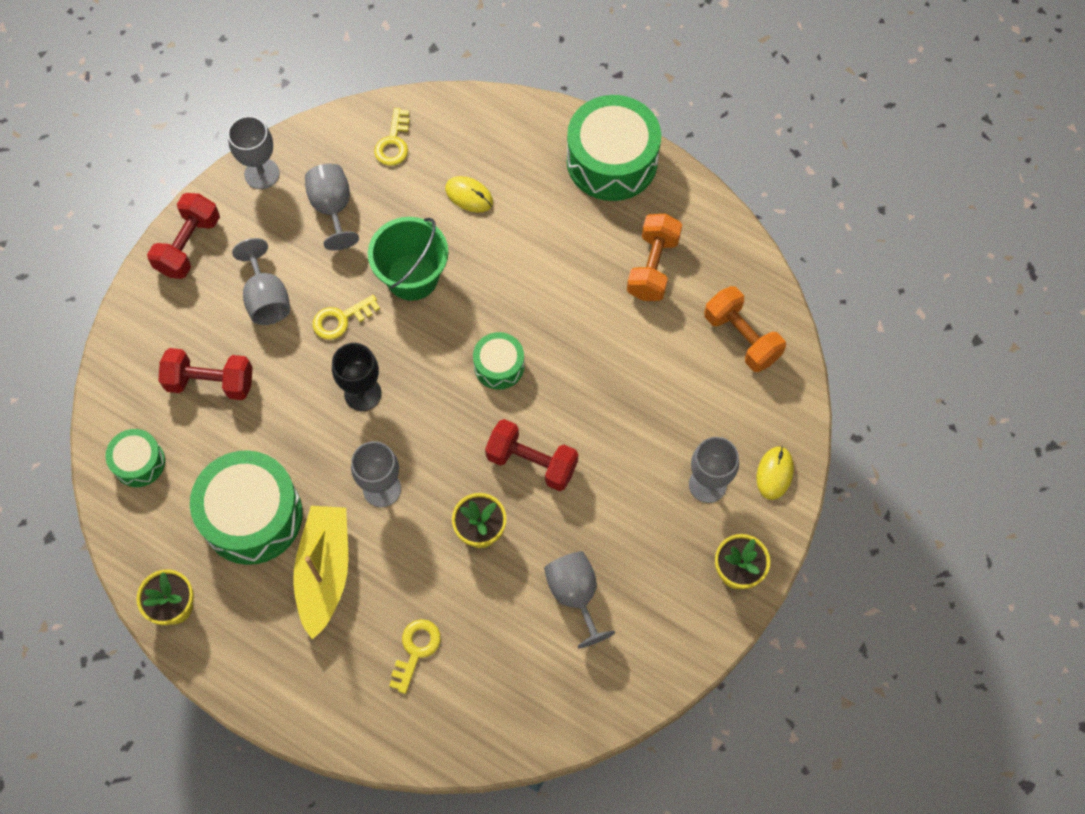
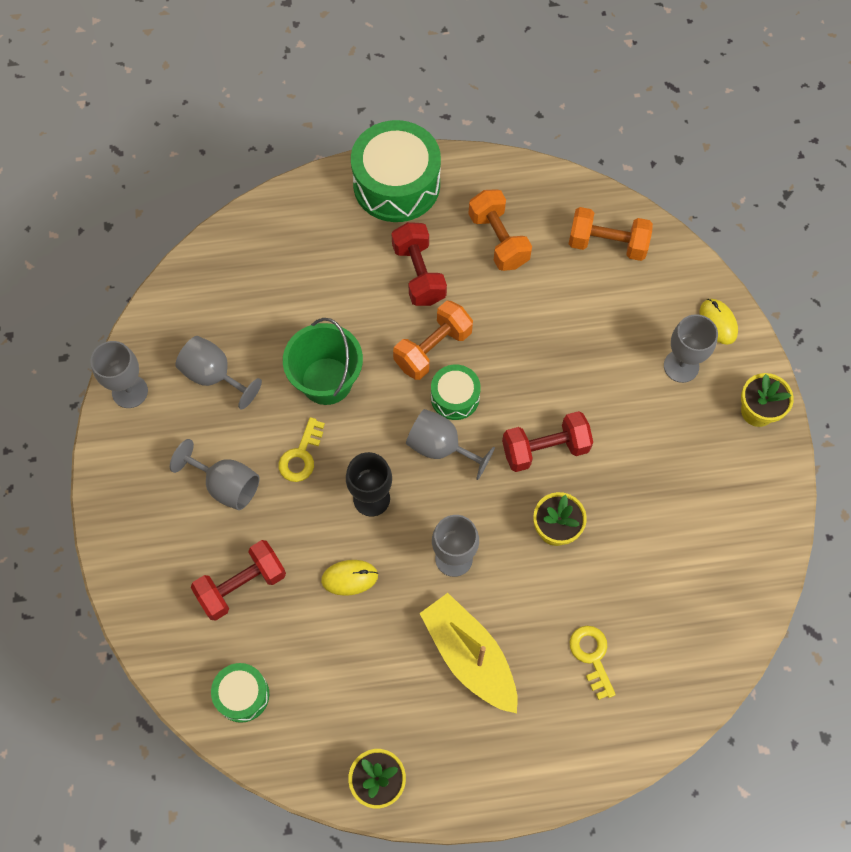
camera: 40 degrees left, 0 degrees up
red dumbbell [147,193,220,279] -> red dumbbell moved to [392,222,447,306]
green drum [190,450,303,565] -> none
yellow key [374,108,410,166] -> none
yellow mouse [445,176,493,213] -> yellow mouse moved to [321,560,378,596]
grey goblet [544,551,615,648] -> grey goblet moved to [406,409,495,480]
none -> orange dumbbell [393,301,473,380]

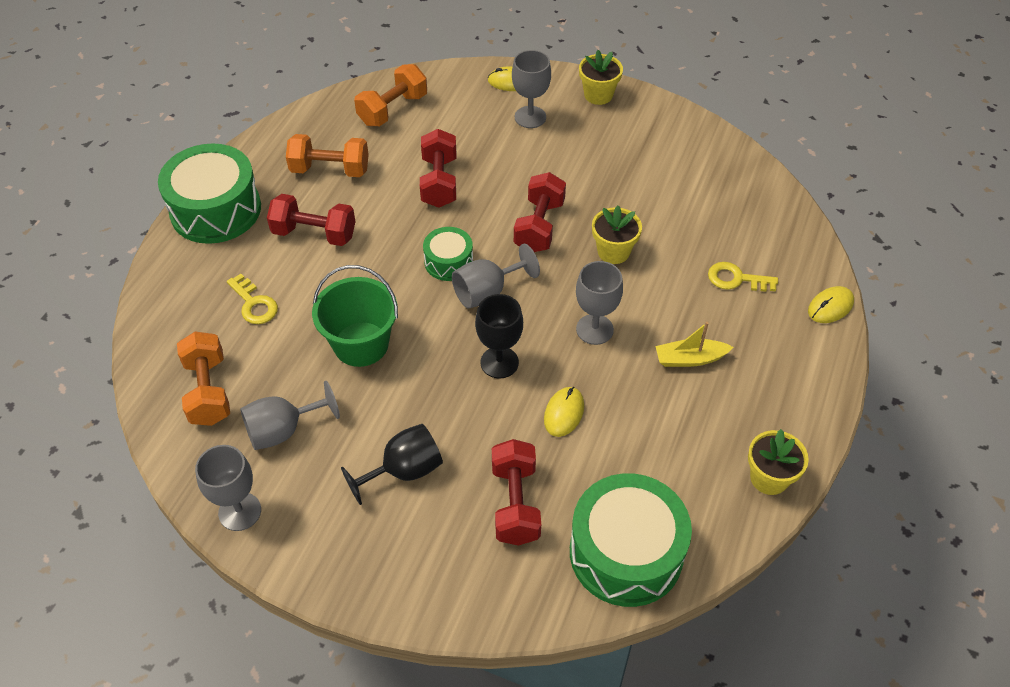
camera: 60 degrees left, 15 degrees down
grey goblet [170,439,260,510] -> black goblet [341,424,443,505]
green drum [211,663,269,723] -> green drum [570,473,692,607], size x1.92
yellow key [279,417,325,482] -> yellow key moved to [227,274,278,324]
orange dumbbell [393,301,473,380] -> orange dumbbell moved to [177,332,230,426]
yellow boat [419,593,518,713] -> yellow boat [656,322,733,367], size x0.58
none -> red dumbbell [420,129,456,208]
none -> yellow mouse [808,286,854,323]

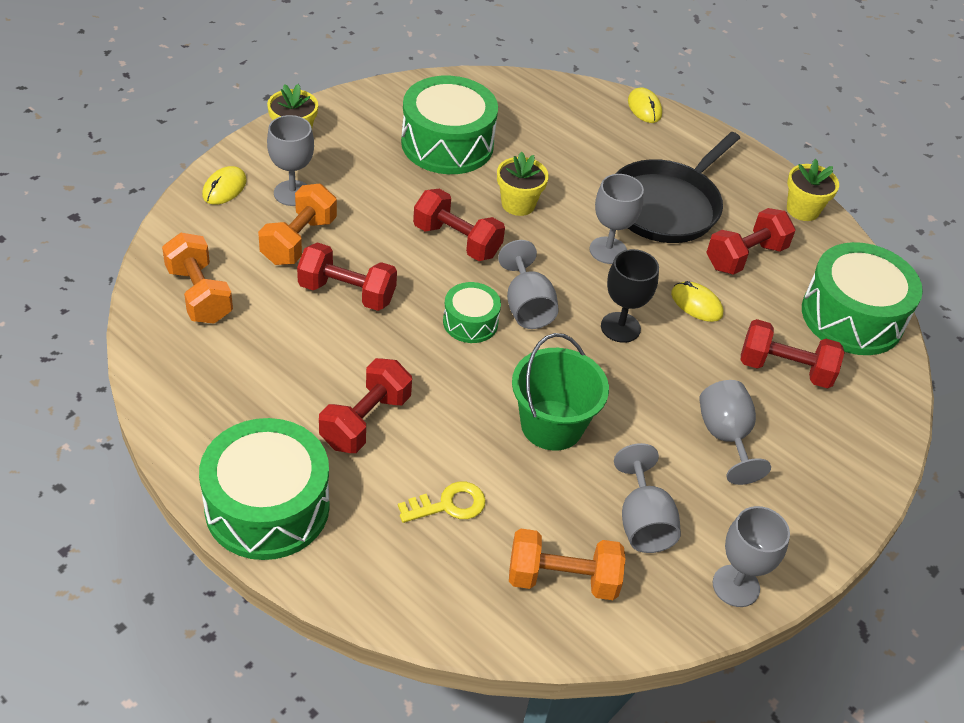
camera: 75 degrees left, 5 degrees down
orange dumbbell [286,134,369,177] -> orange dumbbell moved to [258,184,337,265]
black goblet [341,424,443,505] -> grey goblet [699,380,771,485]
yellow boat [656,322,733,367] -> black pan [615,132,740,243]
yellow key [708,262,778,292] -> none
none -> green drum [401,76,498,174]
none -> red dumbbell [706,208,796,275]

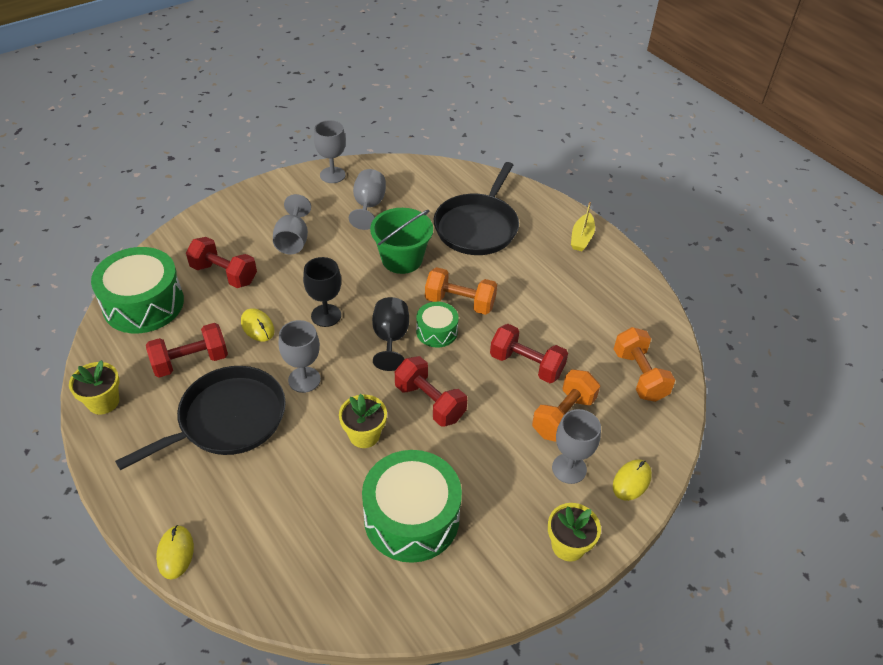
camera: 165 degrees left, 0 degrees up
green drum [199,418,330,560] -> yellow boat [571,202,595,251]
red dumbbell [319,358,412,453] -> none
yellow key [398,482,486,523] -> black pan [434,162,519,255]
grey goblet [498,240,559,329] -> black goblet [372,297,409,371]
orange dumbbell [509,529,626,600] -> orange dumbbell moved to [425,267,497,315]

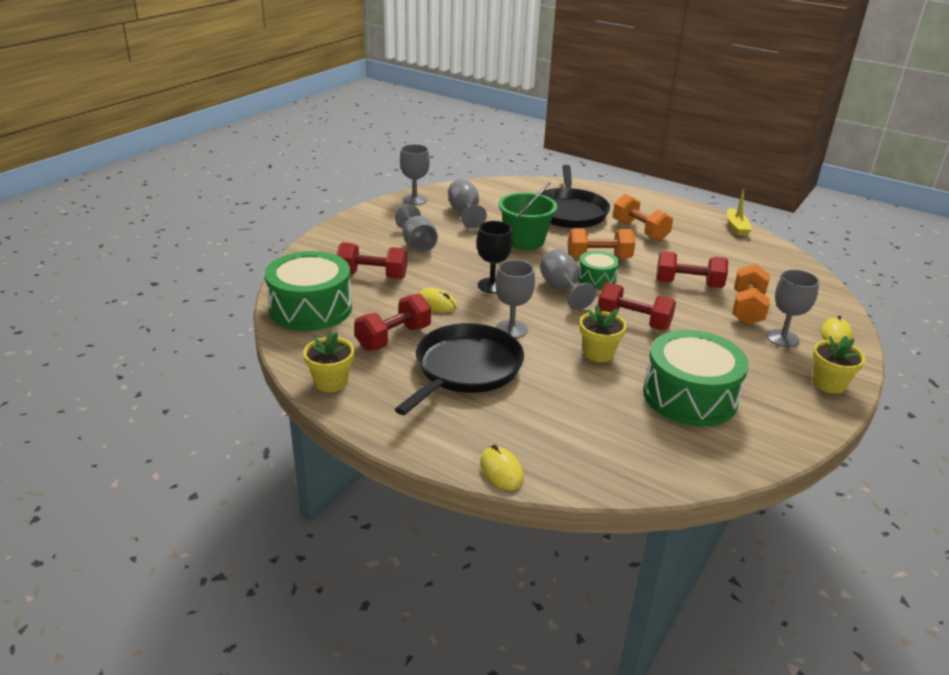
camera: 20 degrees left, 15 degrees down
black goblet [372,297,409,371] -> grey goblet [540,249,596,310]
yellow boat [571,202,595,251] -> yellow boat moved to [727,189,752,236]
orange dumbbell [614,327,675,402] -> orange dumbbell moved to [613,194,673,241]

